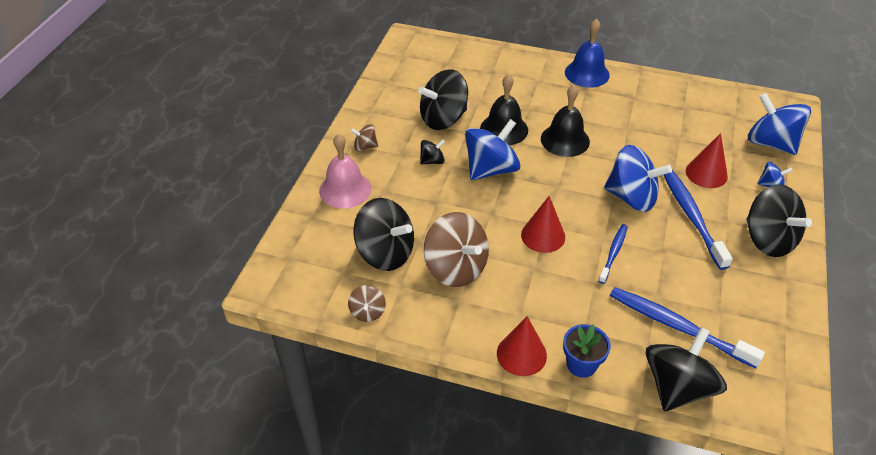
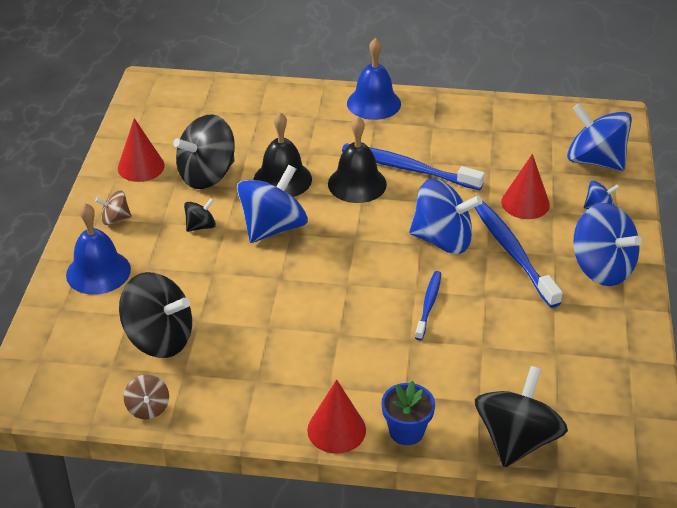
camera: 10 degrees left, 5 degrees down
pink bell [319,134,371,208] -> blue bell [66,203,131,295]
brown spinning top [424,212,489,287] -> none
red cone [521,196,565,253] -> red cone moved to [118,118,165,182]
blue toothbrush [610,287,765,368] -> blue toothbrush moved to [342,143,485,190]
black spinning top [746,184,812,257] -> blue spinning top [574,203,642,286]

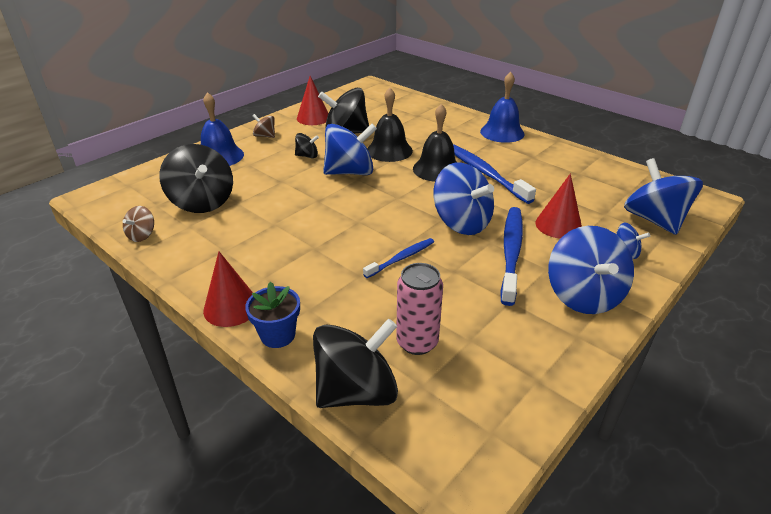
camera: 35 degrees right, 5 degrees down
none -> pink can [396,263,443,355]

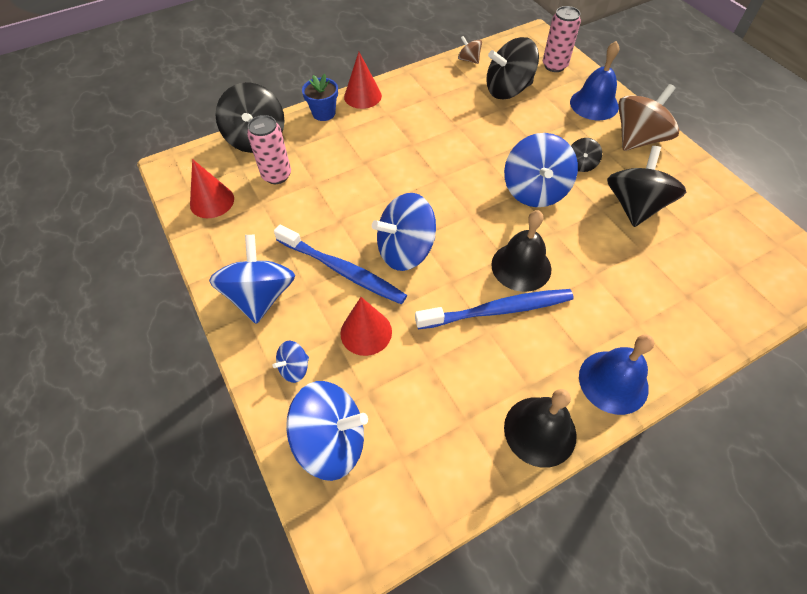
camera: 110 degrees right, 20 degrees up
brown spinning top [253,114,275,138] -> brown spinning top [618,84,679,151], size x2.07
red cone [297,76,328,125] -> red cone moved to [190,159,234,218]
blue toothbrush [363,238,434,278] -> none
black bell [367,88,413,162] -> black bell moved to [504,389,577,468]
blue spinning top [548,226,634,314] -> blue spinning top turned 75 degrees clockwise [209,235,295,324]
none -> pink can [543,6,581,72]

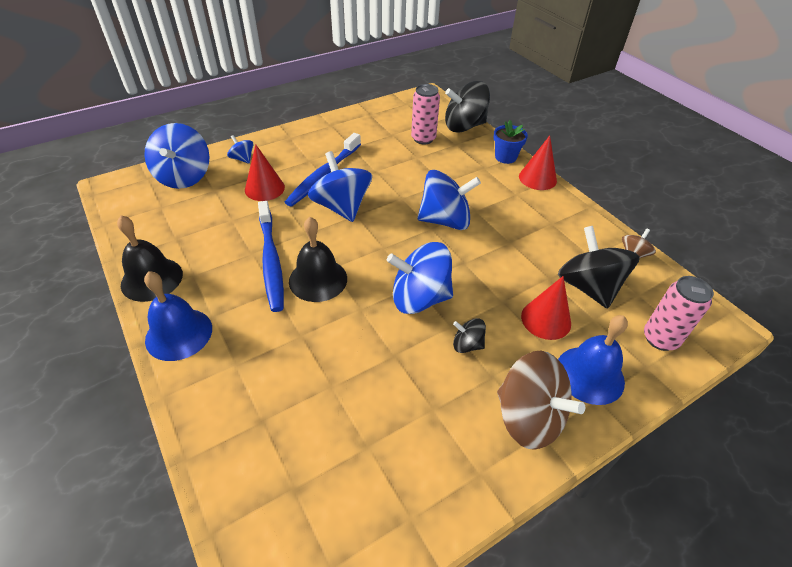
camera: 85 degrees right, 10 degrees down
red cone [190,159,234,218] -> red cone moved to [521,276,571,340]
blue spinning top [209,235,295,324] -> blue spinning top moved to [417,170,481,230]
black spinning top [607,146,686,227] -> none

